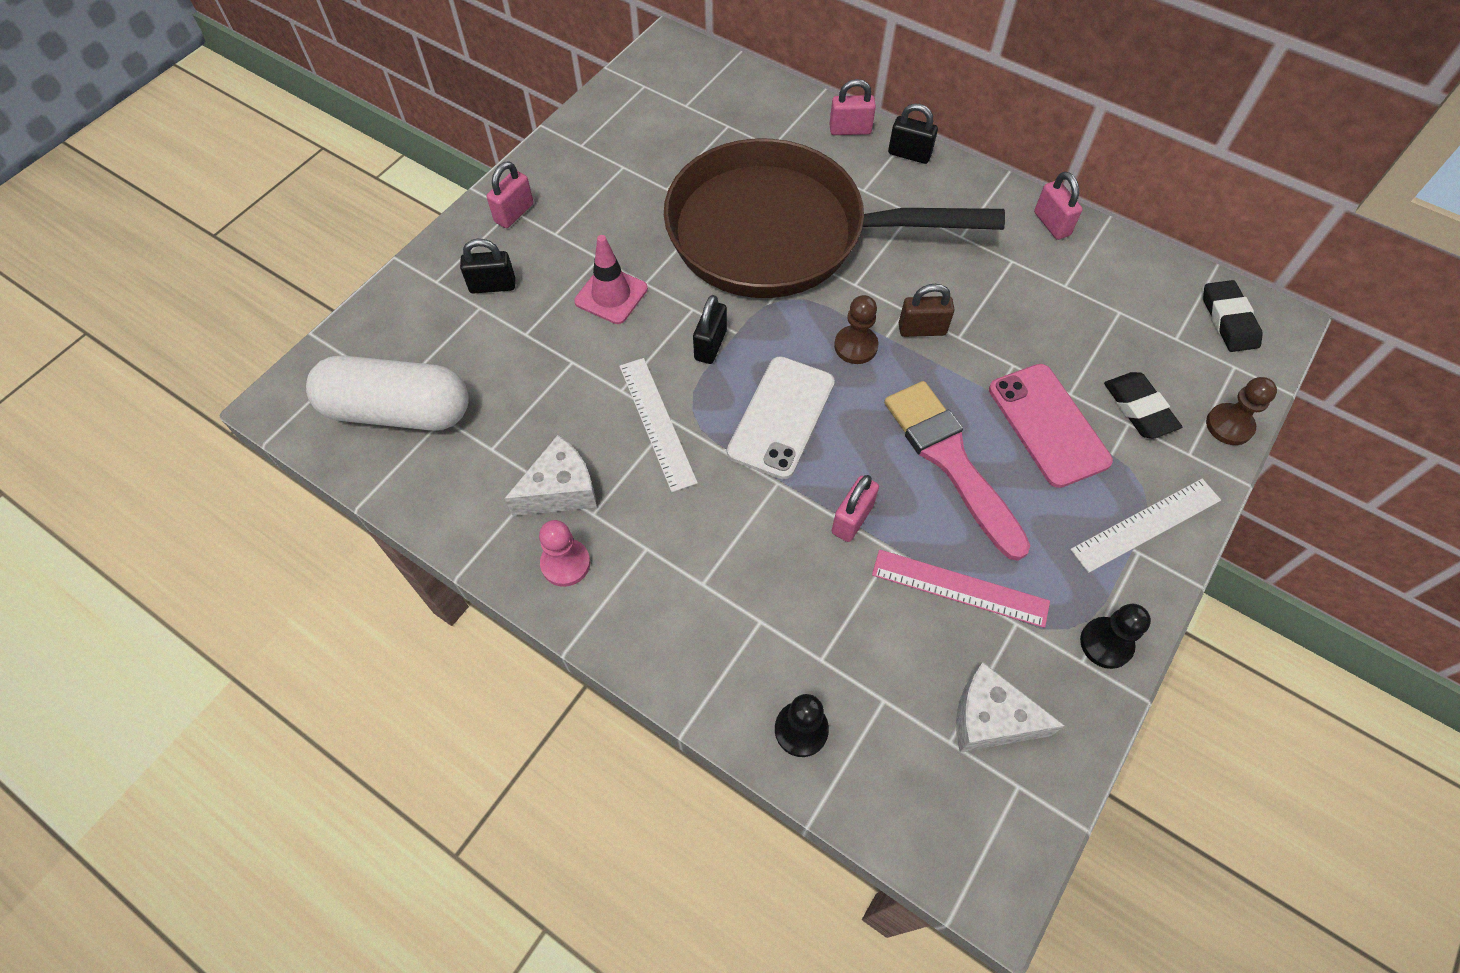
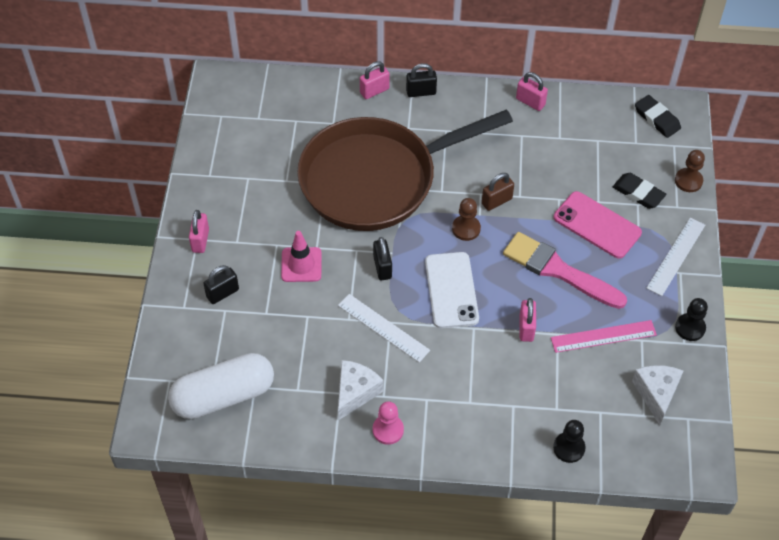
camera: 30 degrees left, 5 degrees down
white cheese [956,662,1065,752] -> white cheese turned 105 degrees clockwise [632,365,683,425]

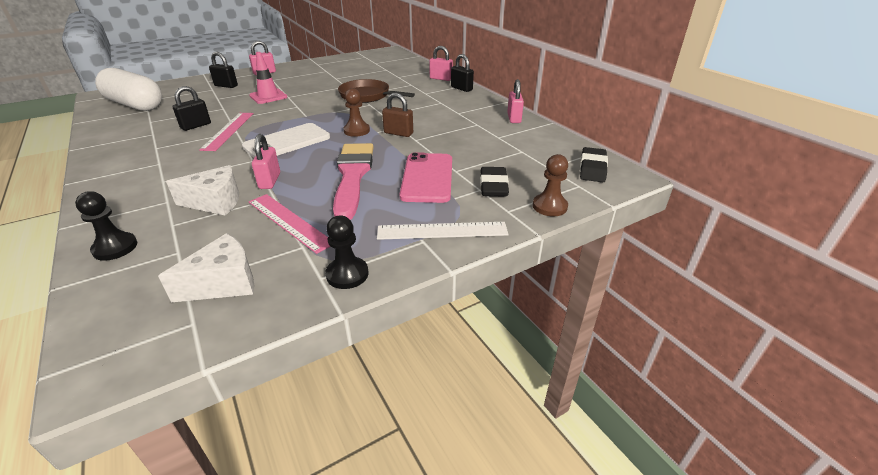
camera: 55 degrees right, 20 degrees down
brown pan [297,109,513,231] -> brown pan [338,79,415,103], size x0.47
white ruler [338,294,430,363] -> pink ruler [199,113,254,151]
white cheese [338,360,383,420] -> white cheese moved to [166,165,239,216]
black padlock [373,237,392,280] -> black padlock moved to [172,86,211,131]
pink pawn [373,401,404,445] -> none
pink padlock [520,298,536,342] -> pink padlock turned 60 degrees counterclockwise [252,134,280,189]

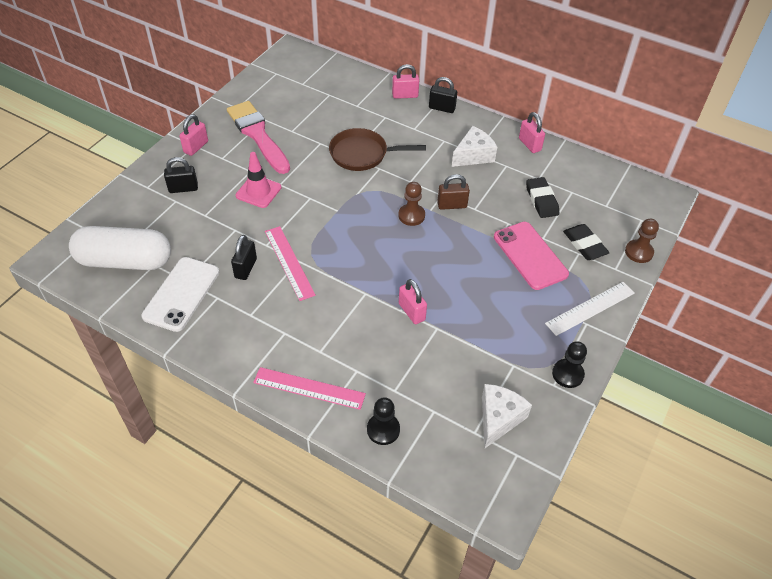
camera: 30 degrees left, 15 degrees up
white cheese [166,165,239,216] -> white cheese moved to [452,126,497,167]
white phone [242,123,330,158] -> white phone moved to [141,257,219,332]
pink ruler [249,194,331,254] -> pink ruler moved to [253,367,366,410]
pink brush [333,143,374,220] -> pink brush moved to [227,101,290,174]
black eraser [580,147,608,182] -> black eraser moved to [526,177,559,218]

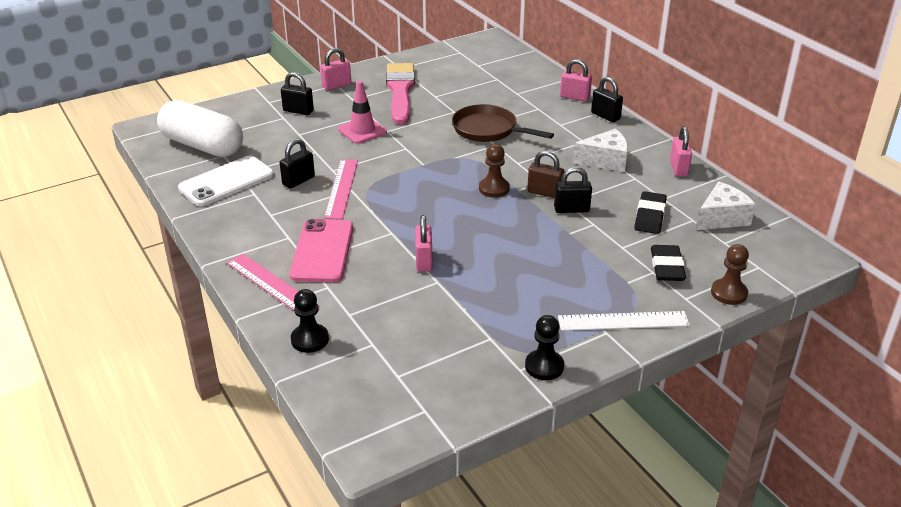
camera: 30 degrees right, 15 degrees down
white cheese [482,384,532,448] -> white cheese moved to [696,182,756,230]
pink phone [494,222,569,290] -> pink phone moved to [290,219,353,282]
none -> black padlock [554,167,592,213]

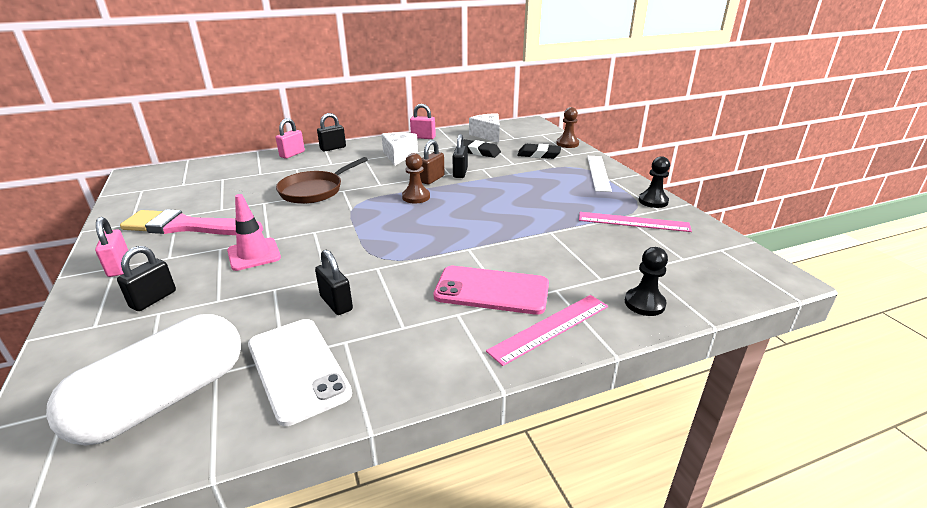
camera: 80 degrees left, 5 degrees down
pink ruler [324,159,358,220] -> pink ruler moved to [579,212,692,232]
pink padlock [415,215,433,272] -> none

